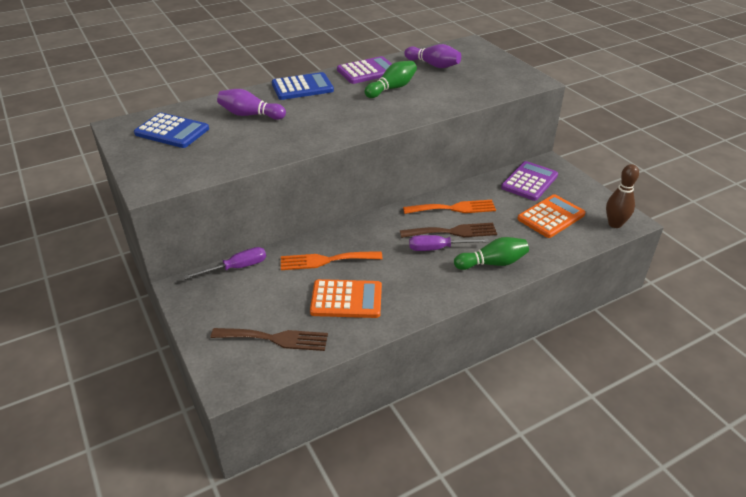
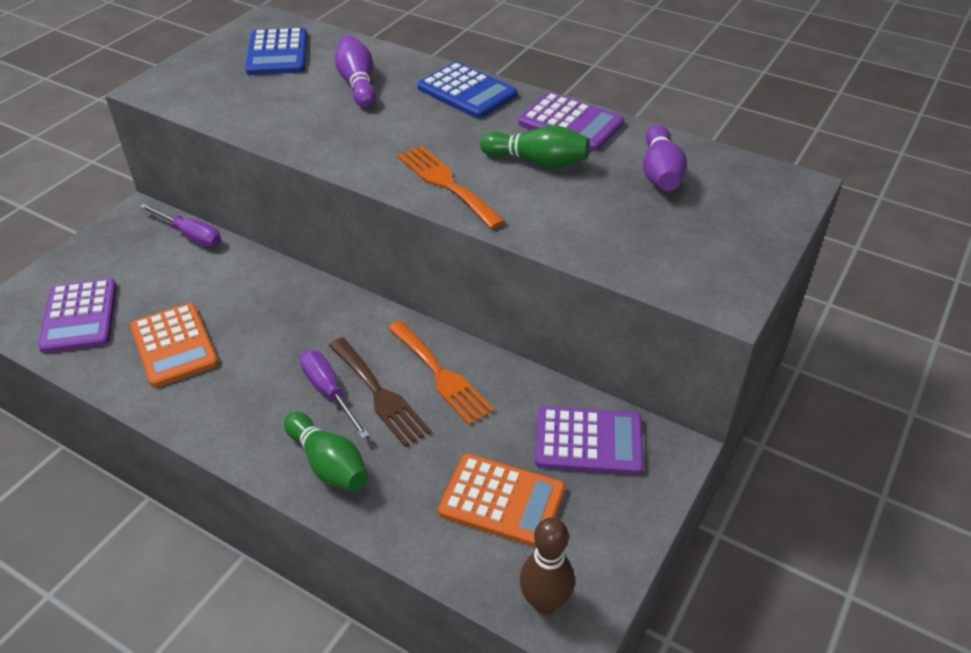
camera: 60 degrees right, 5 degrees up
brown fork [211,328,328,351] -> purple calculator [38,278,117,353]
orange fork [281,251,383,270] -> orange fork moved to [398,146,505,229]

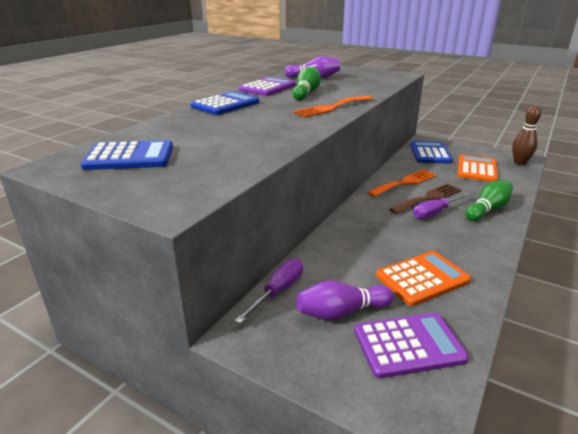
camera: 90 degrees left, 15 degrees down
purple bowling pin [335,36,376,108] -> purple bowling pin moved to [297,281,394,321]
purple calculator [535,406,644,475] -> blue calculator [410,141,453,164]

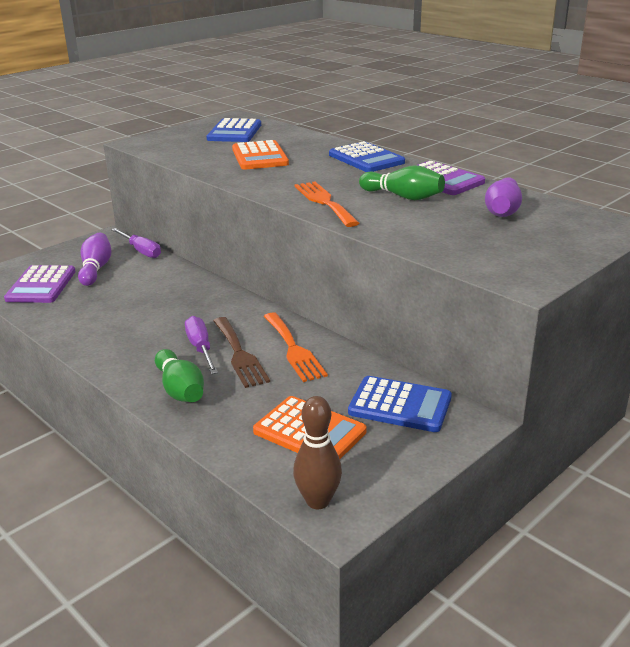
camera: 105 degrees right, 0 degrees up
orange calculator [376,251,471,306] -> orange calculator moved to [232,140,289,170]

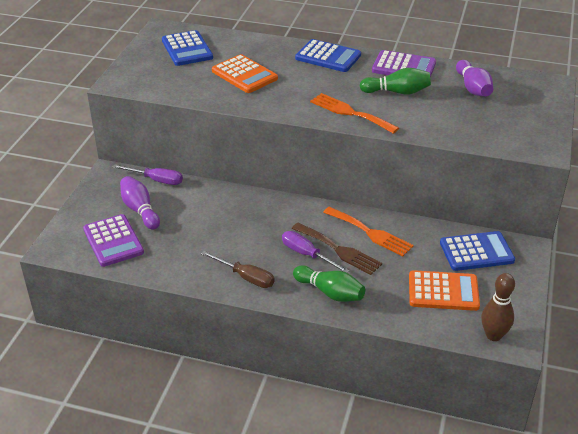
camera: 30 degrees left, 10 degrees up
none -> brown screwdriver [201,251,275,288]

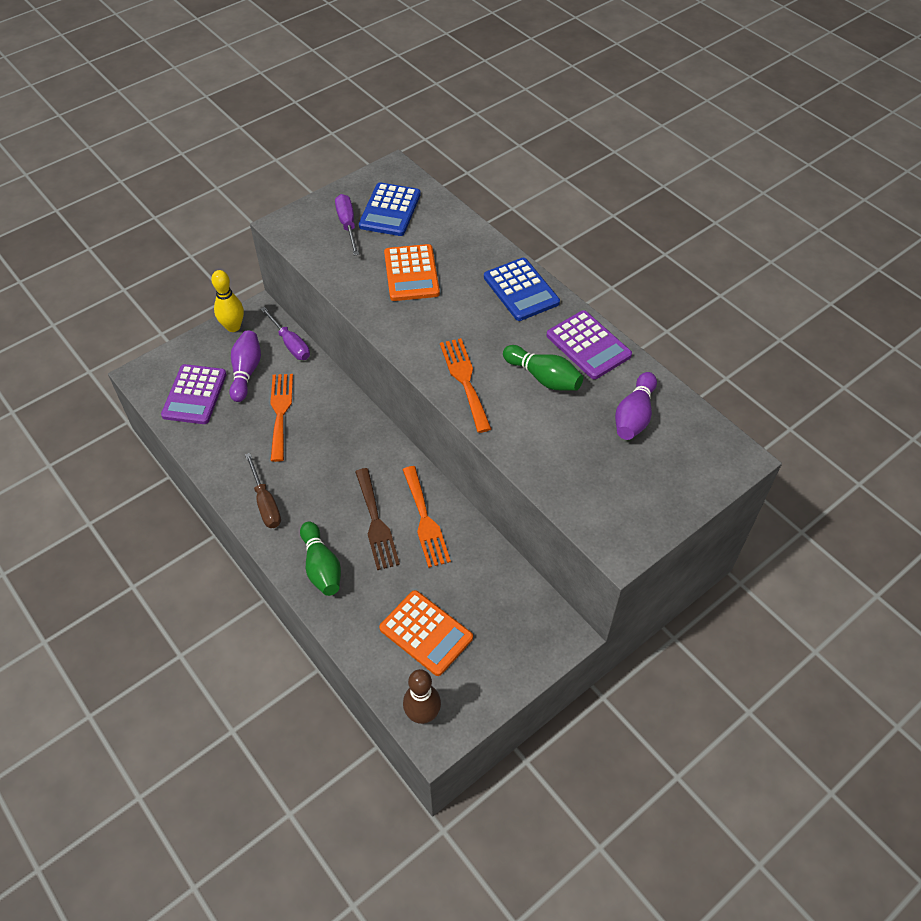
camera: 35 degrees right, 15 degrees up
purple screwdriver [282,231,350,273] -> purple screwdriver moved to [335,194,359,255]
blue calculator [440,231,515,271] -> none
none -> yellow bowling pin [211,270,244,332]
none -> orange fork [270,374,293,462]

